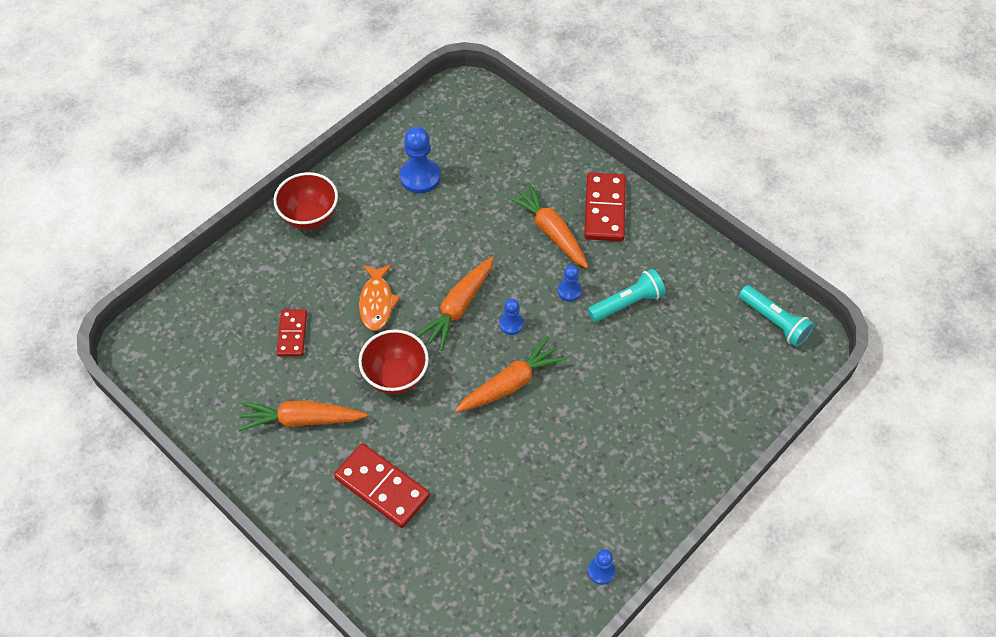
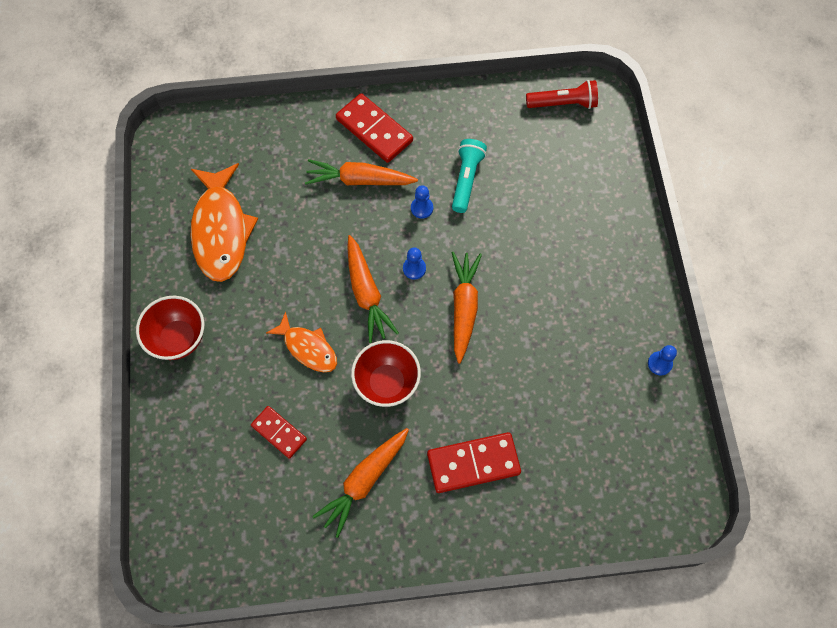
camera: 50 degrees left, 10 degrees up
blue pawn [400,127,441,194] -> orange fish [190,163,258,282]
turquoise flashlight [739,285,814,347] -> red flashlight [526,80,598,109]

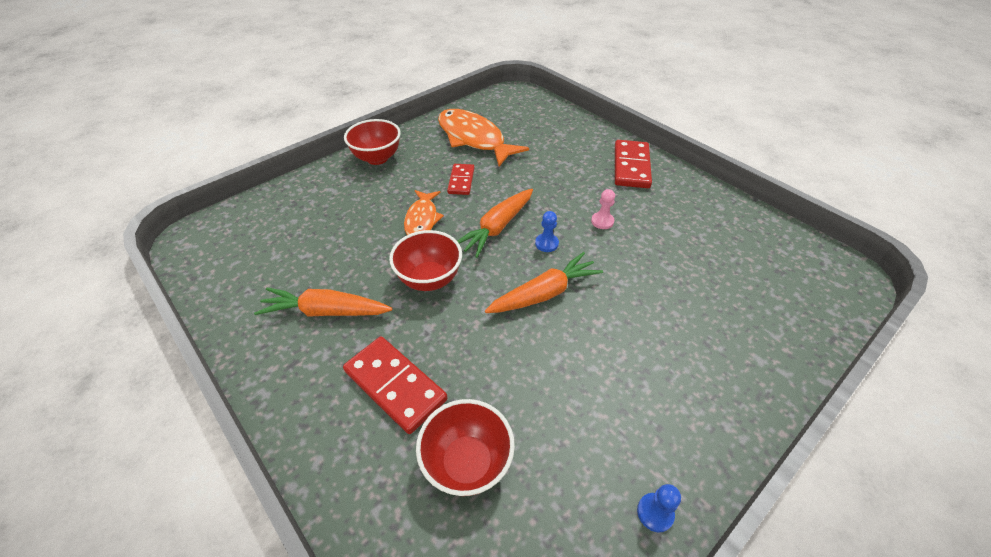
camera: 55 degrees right, 20 degrees down
orange fish [190,163,258,282] -> orange fish turned 90 degrees clockwise [438,109,529,166]
red domino [251,406,307,459] -> red domino moved to [447,164,474,195]
orange carrot [305,159,418,185] -> none
blue pawn [411,185,433,219] -> pink pawn [591,189,615,229]
turquoise flashlight [452,139,487,213] -> none
red flashlight [526,80,598,109] -> none
none -> red bowl [416,399,515,496]

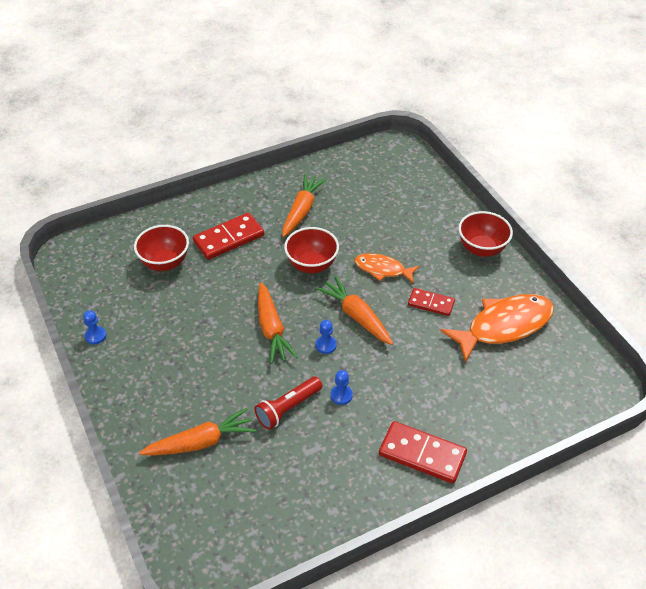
camera: 105 degrees right, 0 degrees up
pink pawn [591,189,615,229] -> blue pawn [331,370,353,405]
none -> orange carrot [139,408,256,456]
none -> red flashlight [254,376,323,430]

